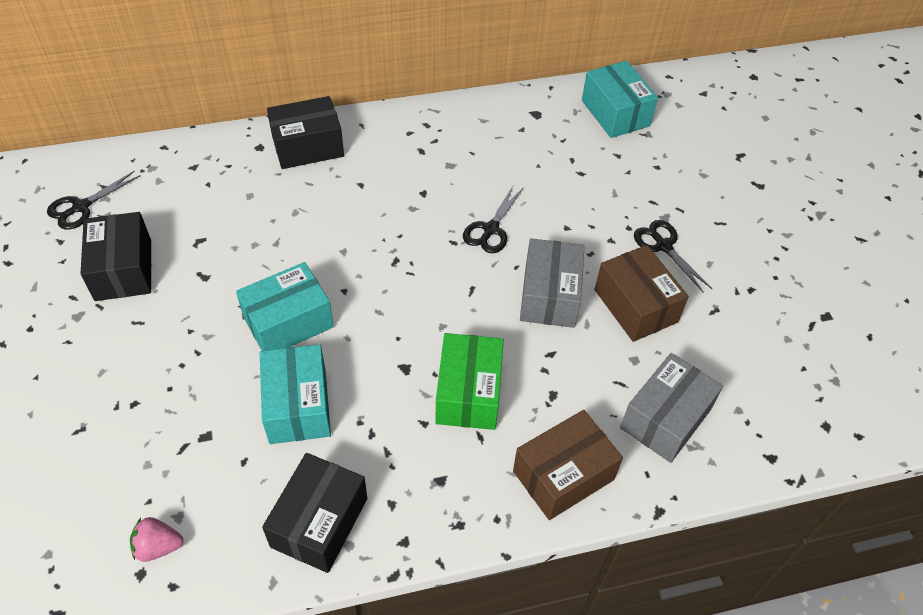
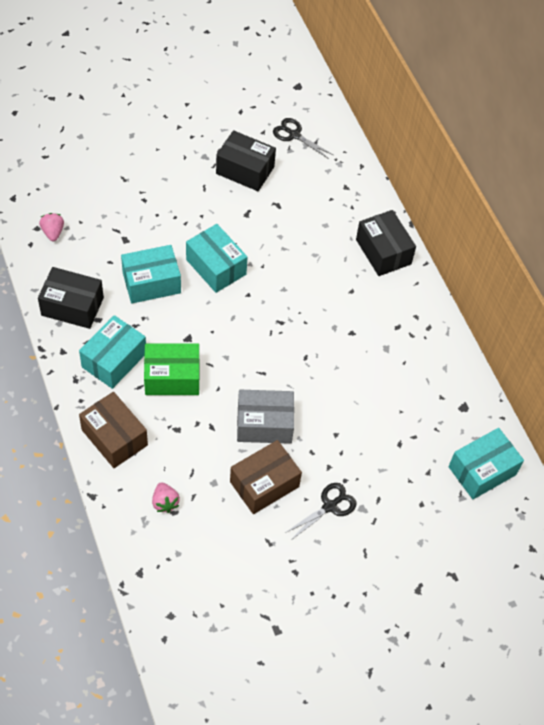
camera: 80 degrees right, 5 degrees up
black box [81,212,151,301] -> black box turned 45 degrees clockwise [216,130,276,191]
black scissors [463,186,523,253] -> none
grey box [620,353,723,463] -> pink strawberry [152,482,180,513]
none -> turquoise box [79,315,146,389]

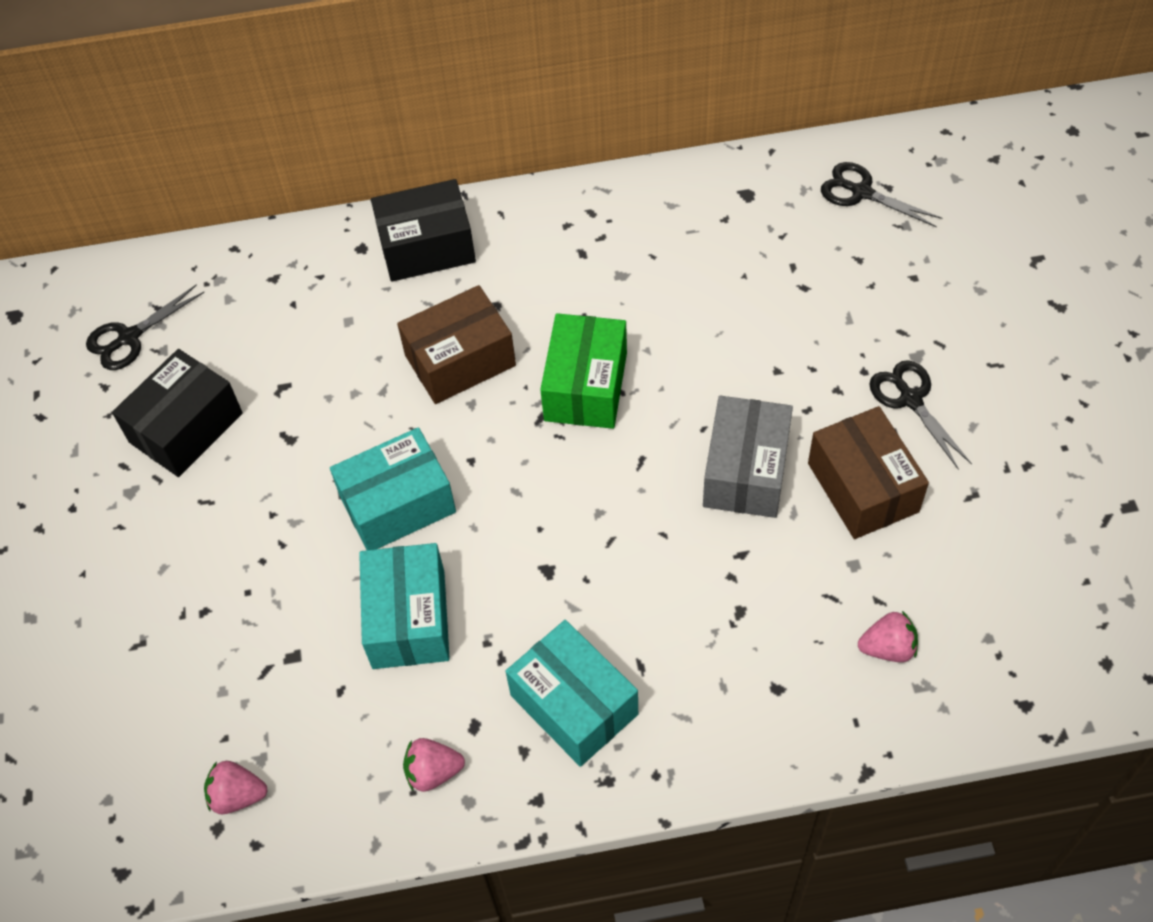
camera: 70 degrees left, 0 degrees up
black box [38,267,104,329] -> pink strawberry [403,738,465,792]
brown box [79,392,148,468] -> brown box moved to [397,285,516,404]
green box [144,344,199,395] -> green box moved to [540,313,627,429]
turquoise box [448,428,524,499] -> black scissors [821,162,942,227]

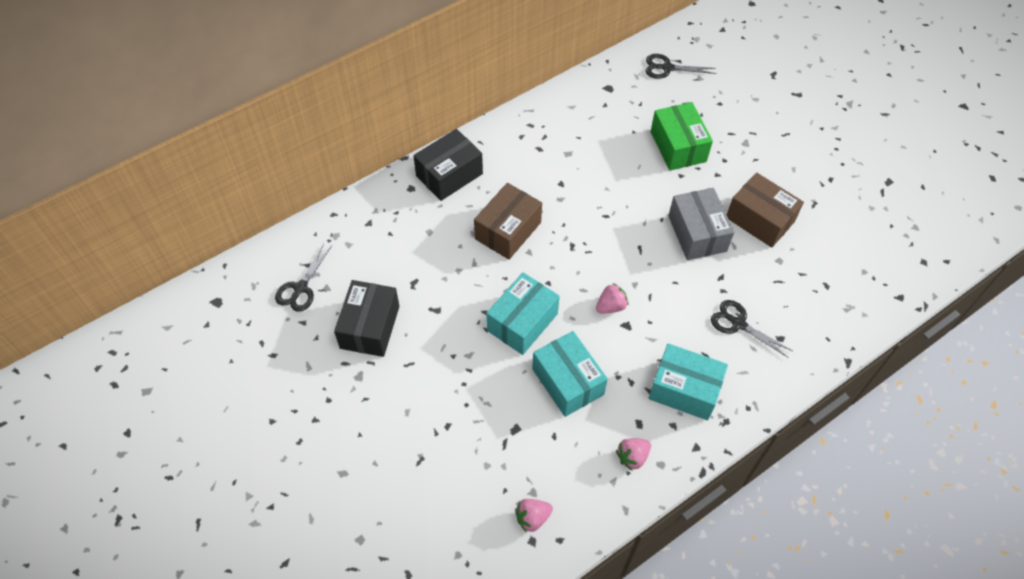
camera: 30 degrees left, 0 degrees up
green box [540,313,627,429] -> green box moved to [651,102,713,171]
pink strawberry [858,611,918,662] -> pink strawberry moved to [596,283,628,314]
black scissors [869,360,972,470] -> black scissors moved to [711,300,793,358]

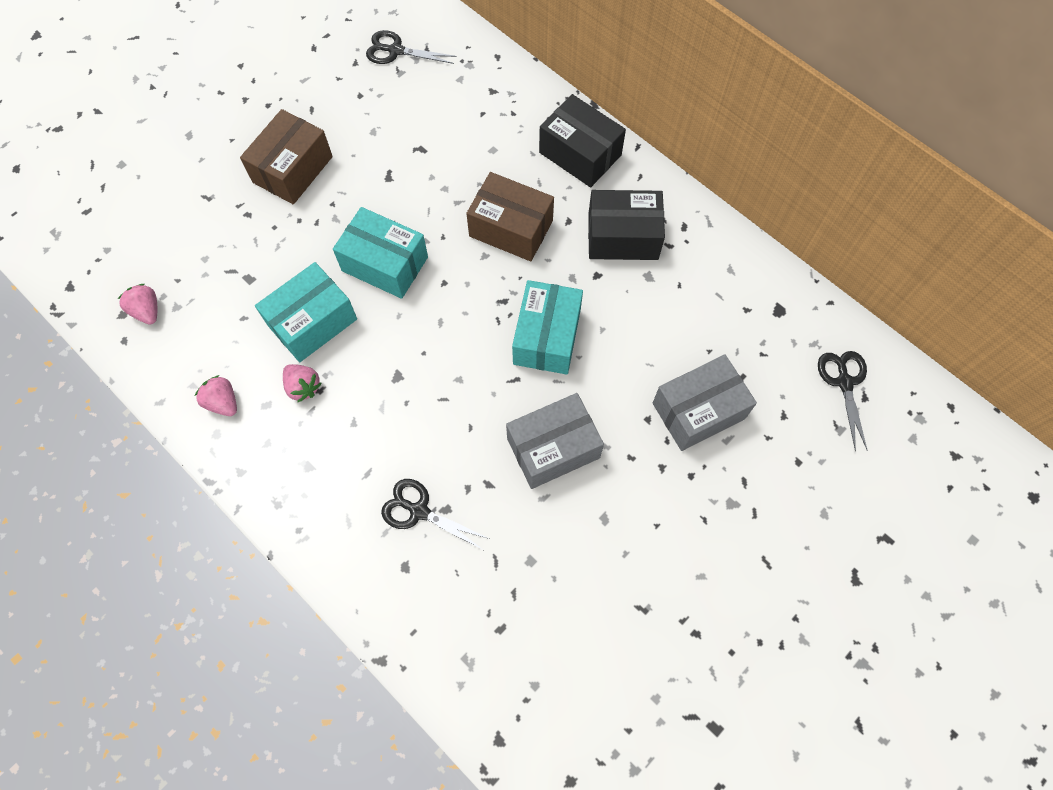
camera: 80 degrees right, 10 degrees up
black box [334,280,400,357] -> black box moved to [588,190,665,260]
pink strawberry [596,283,628,314] -> pink strawberry moved to [283,364,322,403]
turquoise box [648,343,728,420] -> turquoise box moved to [512,280,583,375]
green box [651,102,713,171] -> grey box [653,354,757,451]
black scissors [711,300,793,358] -> black scissors turned 90 degrees counterclockwise [381,479,489,550]
brown box [727,172,804,248] -> brown box moved to [240,109,333,204]

